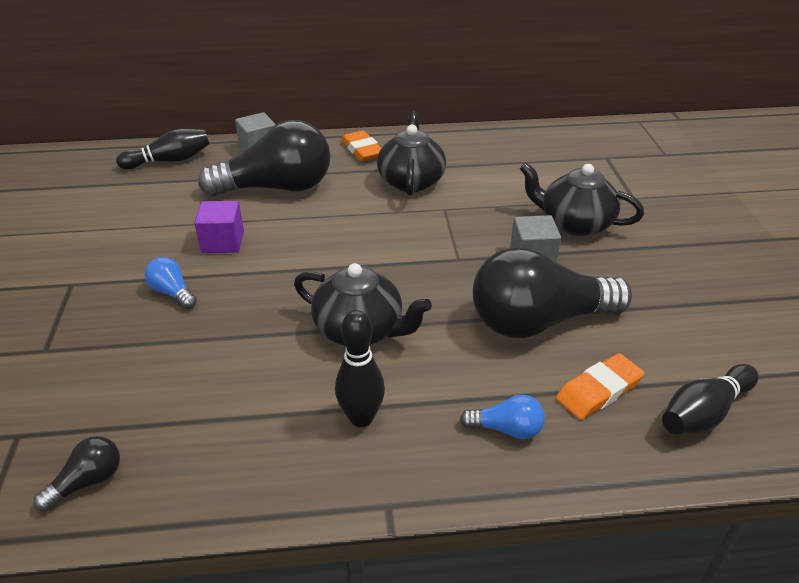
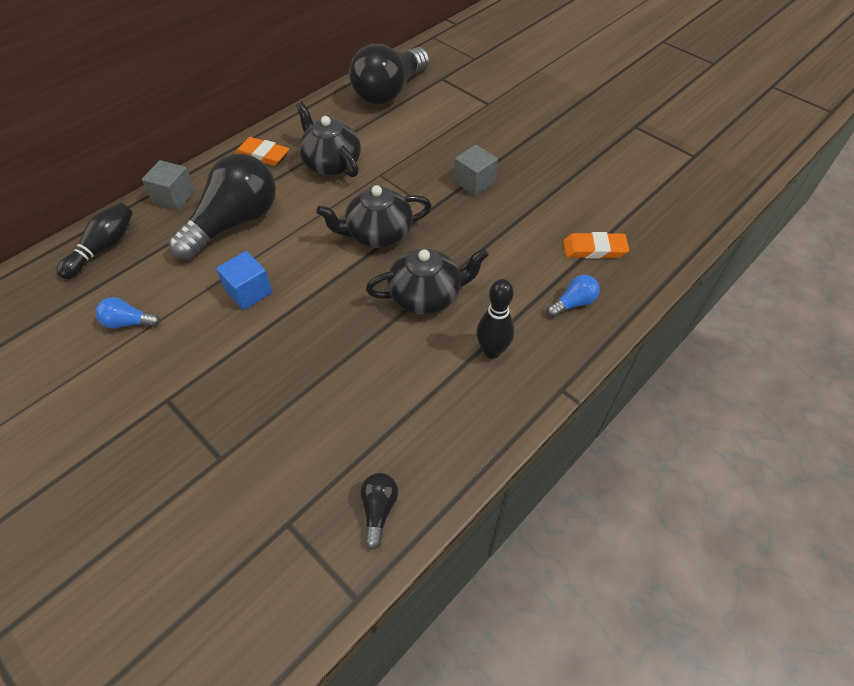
camera: 40 degrees left, 15 degrees up
blue light bulb [145,257,197,309] -> blue light bulb moved to [96,297,160,329]
purple cube [194,201,244,253] -> blue cube [216,251,272,310]
black light bulb [473,247,632,338] -> black light bulb moved to [349,44,429,105]
black teapot [520,162,644,236] -> black teapot moved to [316,185,432,248]
orange eraser [556,353,644,420] -> orange eraser turned 75 degrees clockwise [563,232,629,259]
black bowling pin [662,364,758,435] -> none

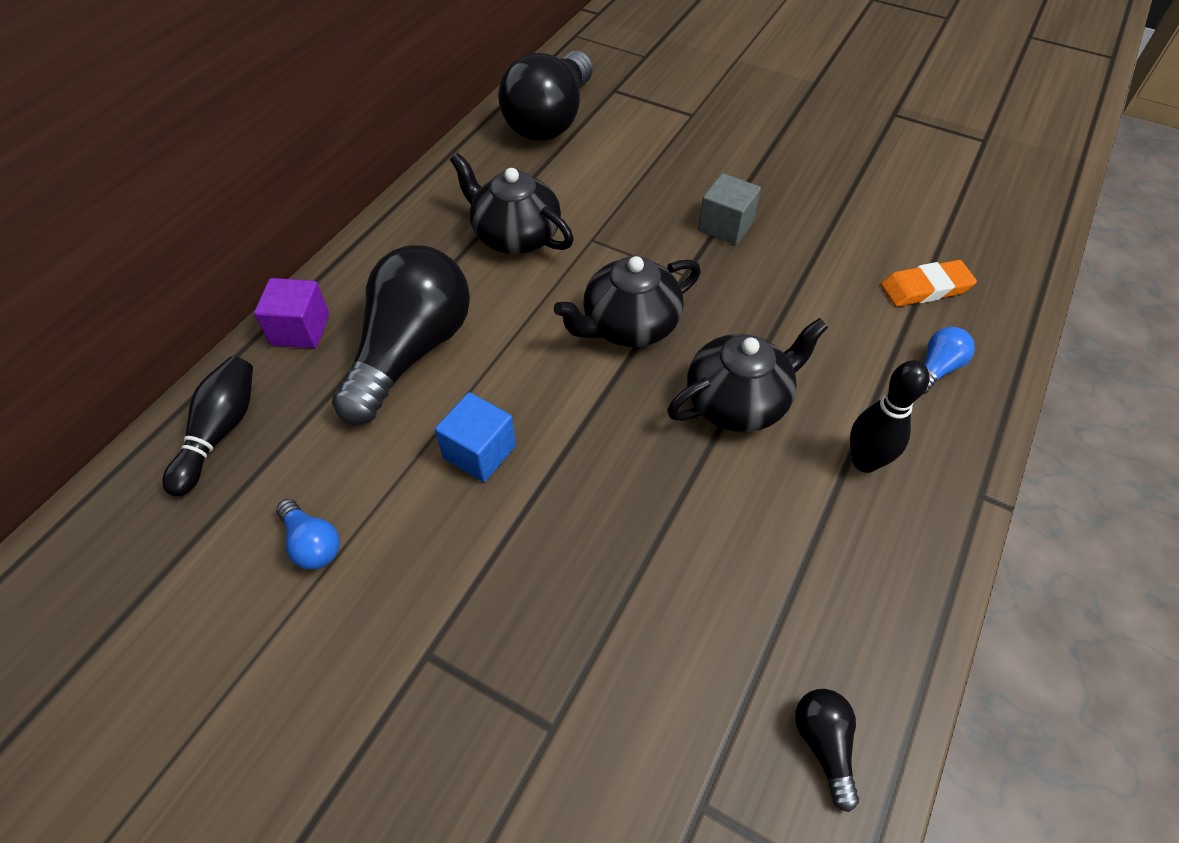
camera: 15 degrees left, 0 degrees up
blue light bulb [96,297,160,329] -> blue light bulb turned 120 degrees counterclockwise [276,499,340,569]
grey cube [142,160,195,210] -> purple cube [254,278,329,348]
orange eraser [235,137,289,166] -> none

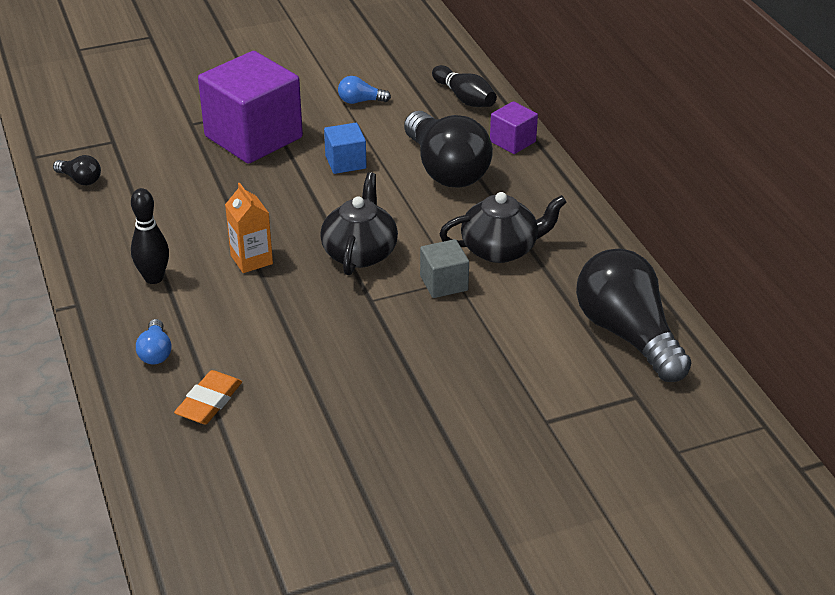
camera: 130 degrees right, 15 degrees down
black teapot [667,318,828,432] -> orange carton [225,183,273,273]
grey cube [698,173,761,245] -> grey cube moved to [420,239,469,298]
none -> purple cube [198,51,303,164]

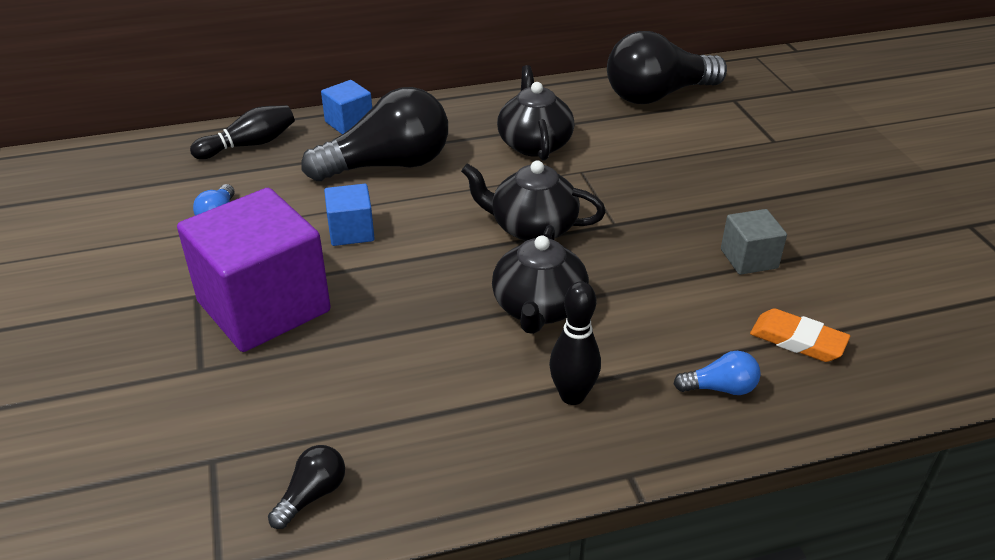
camera: 85 degrees left, 0 degrees up
orange carton [225,183,273,273] -> black teapot [492,225,589,334]
grey cube [420,239,469,298] -> grey cube moved to [721,209,787,275]
purple cube [490,101,538,154] -> blue cube [321,80,372,134]

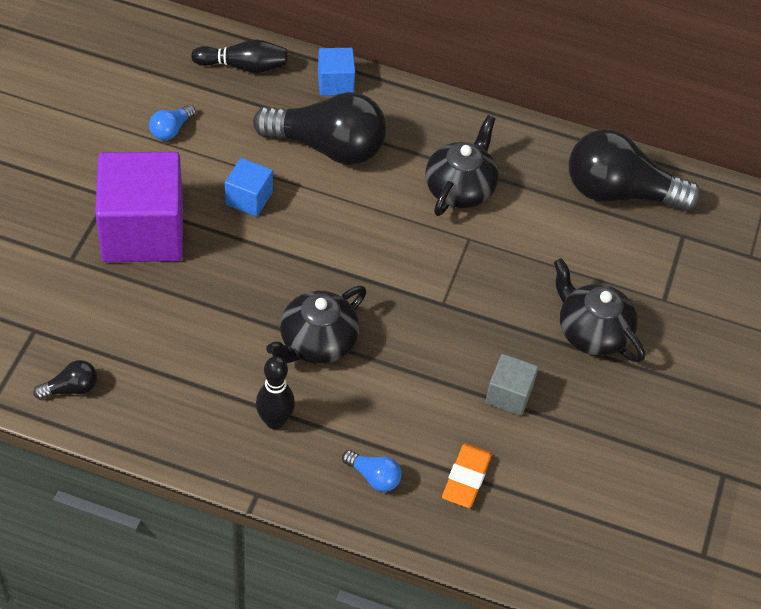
camera: 30 degrees right, 15 degrees up
black teapot [461,161,606,241] -> black teapot moved to [554,258,645,362]
orange eraser [750,308,850,362] -> orange eraser turned 45 degrees clockwise [442,443,492,508]

